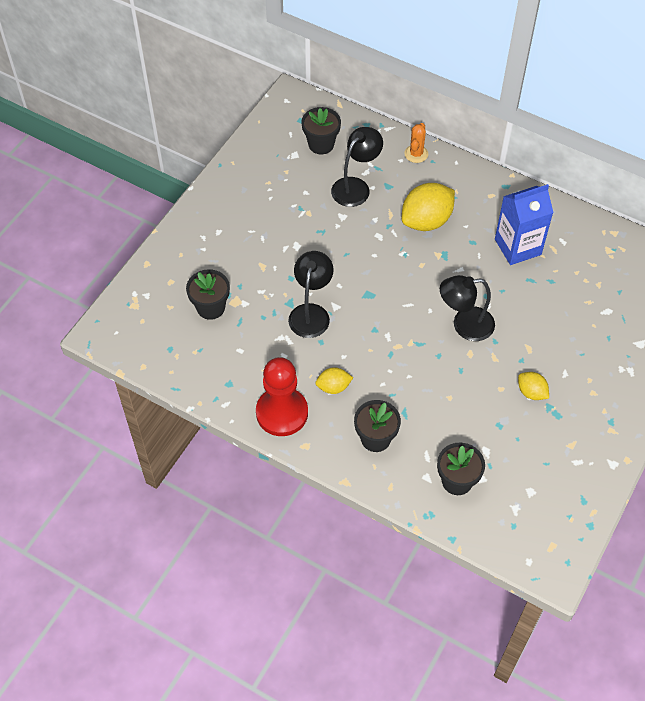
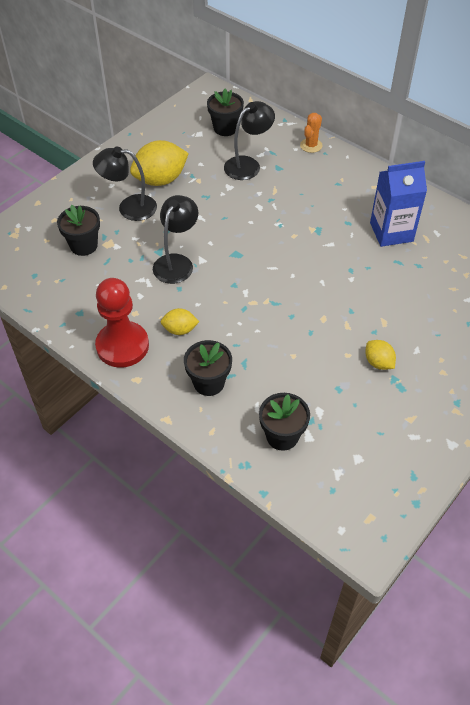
camera: 10 degrees right, 5 degrees down
yellow lemon [402,183,455,231] -> yellow lemon moved to [130,140,189,186]
black lamp [440,275,495,341] -> black lamp moved to [93,147,157,221]

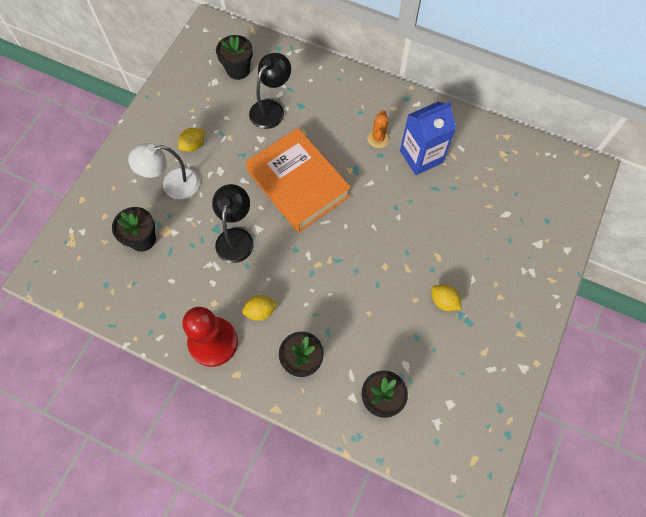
camera: 15 degrees left, 15 degrees up
black lamp [93,147,157,221] -> white lamp [128,143,200,199]
yellow lemon [130,140,189,186] -> yellow lemon [178,128,204,152], size x0.53
orange cactus [300,113,323,153] -> orange cactus moved to [367,110,390,148]
none -> orange book [246,128,351,232]

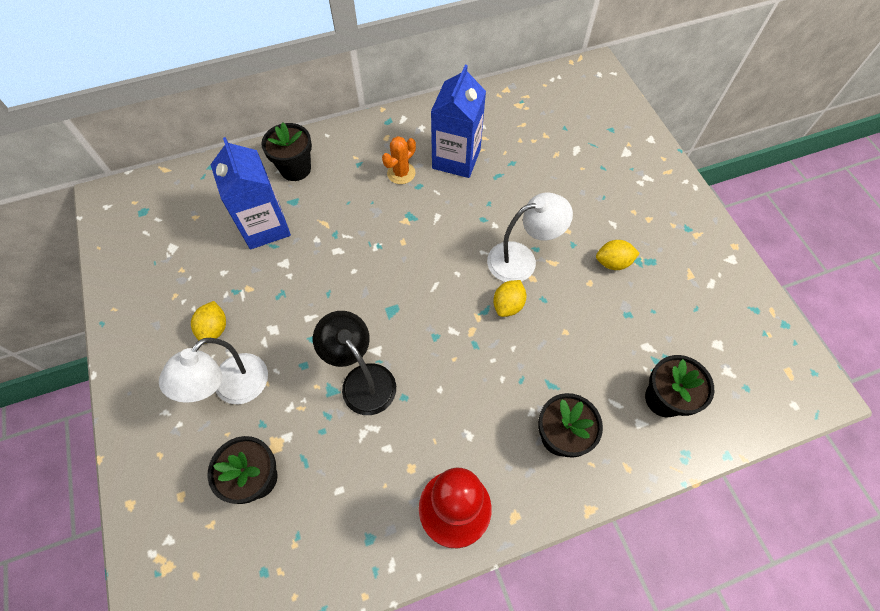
camera: 45 degrees left, 5 degrees down
black flower pot [216,35,253,80] -> black flower pot moved to [261,122,312,181]
yellow lemon [242,295,277,321] -> yellow lemon moved to [493,280,526,317]
orange book [246,128,351,232] -> none
black lamp [249,53,291,129] -> blue carton [210,137,291,249]
orange cactus [367,110,390,148] -> orange cactus turned 75 degrees clockwise [382,136,416,184]
none -> white lamp [487,193,573,282]

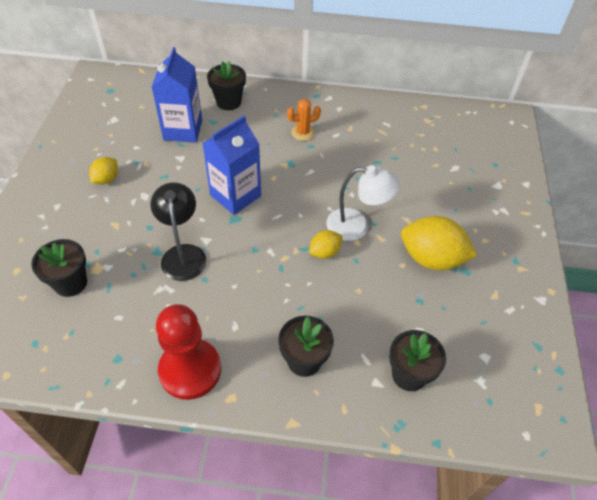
camera: 25 degrees right, 10 degrees down
white lamp [159,338,268,404] -> none
blue carton [431,65,486,178] -> blue carton moved to [202,116,261,215]
yellow lemon [596,240,640,270] -> yellow lemon [401,216,477,270], size x1.90

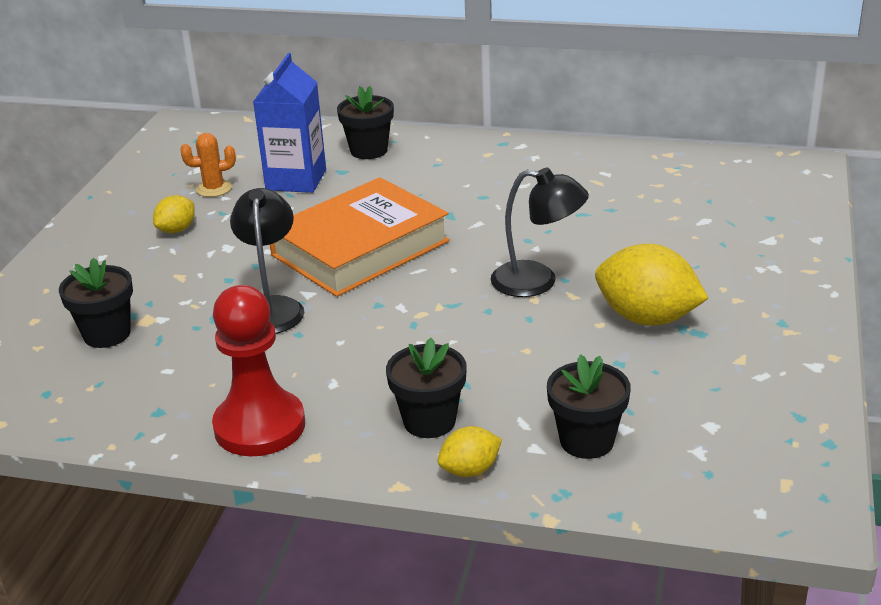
camera: 10 degrees right, 20 degrees down
blue carton [202,116,261,215] -> orange book [270,177,450,297]
orange cactus [287,99,321,141] -> orange cactus moved to [180,133,236,197]
yellow lemon [309,230,343,259] -> yellow lemon moved to [438,426,502,477]
white lamp [327,165,400,241] -> black lamp [491,168,589,297]

